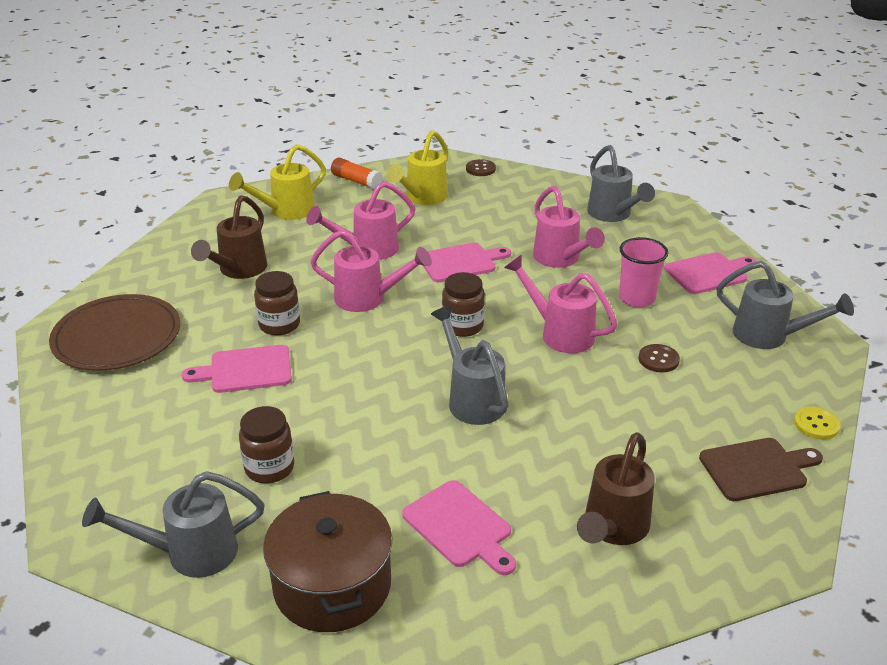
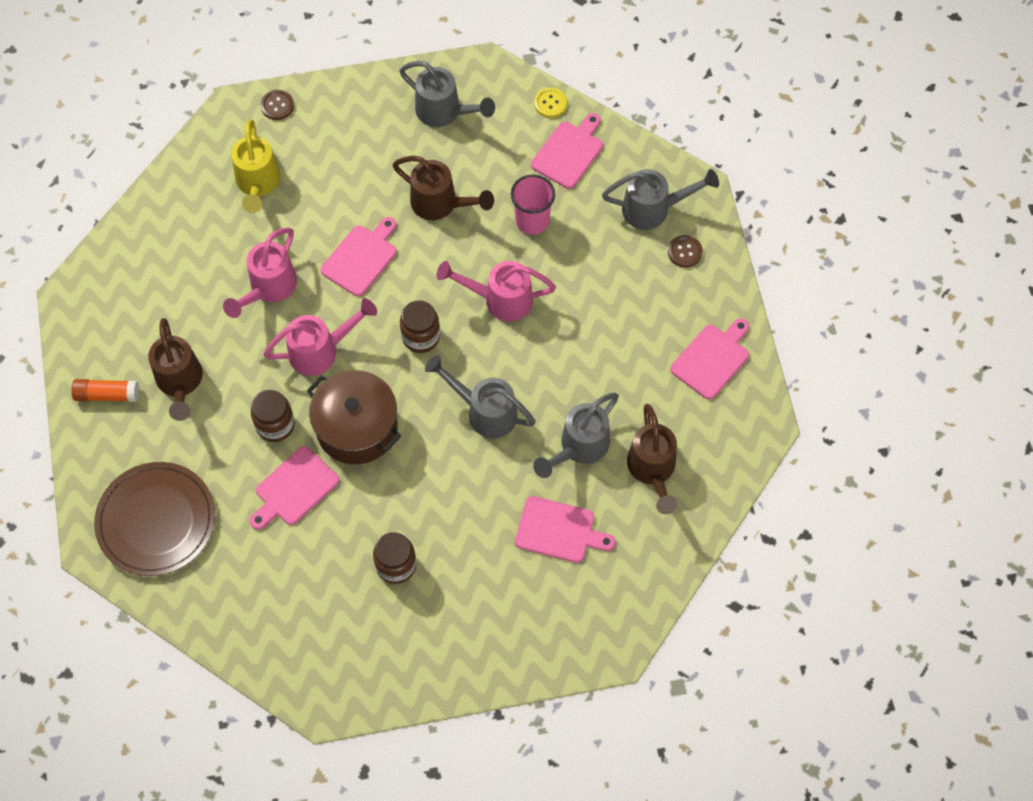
camera: 35 degrees left, 30 degrees up
grey watering can [82,471,265,578] -> grey watering can moved to [533,393,619,478]
yellow watering can [229,144,326,220] -> none
brown pot [263,491,392,632] -> brown pot moved to [307,370,401,464]
orange glue stick [331,158,383,190] -> orange glue stick moved to [71,379,139,402]
pink watering can [533,186,605,268] -> brown watering can [393,156,494,220]
brown button [639,344,680,372] -> brown button moved to [668,235,703,268]
brown cutting board [699,438,823,501] -> pink cutting board [670,318,749,400]
yellow button [794,406,841,440] -> yellow button moved to [534,88,567,118]

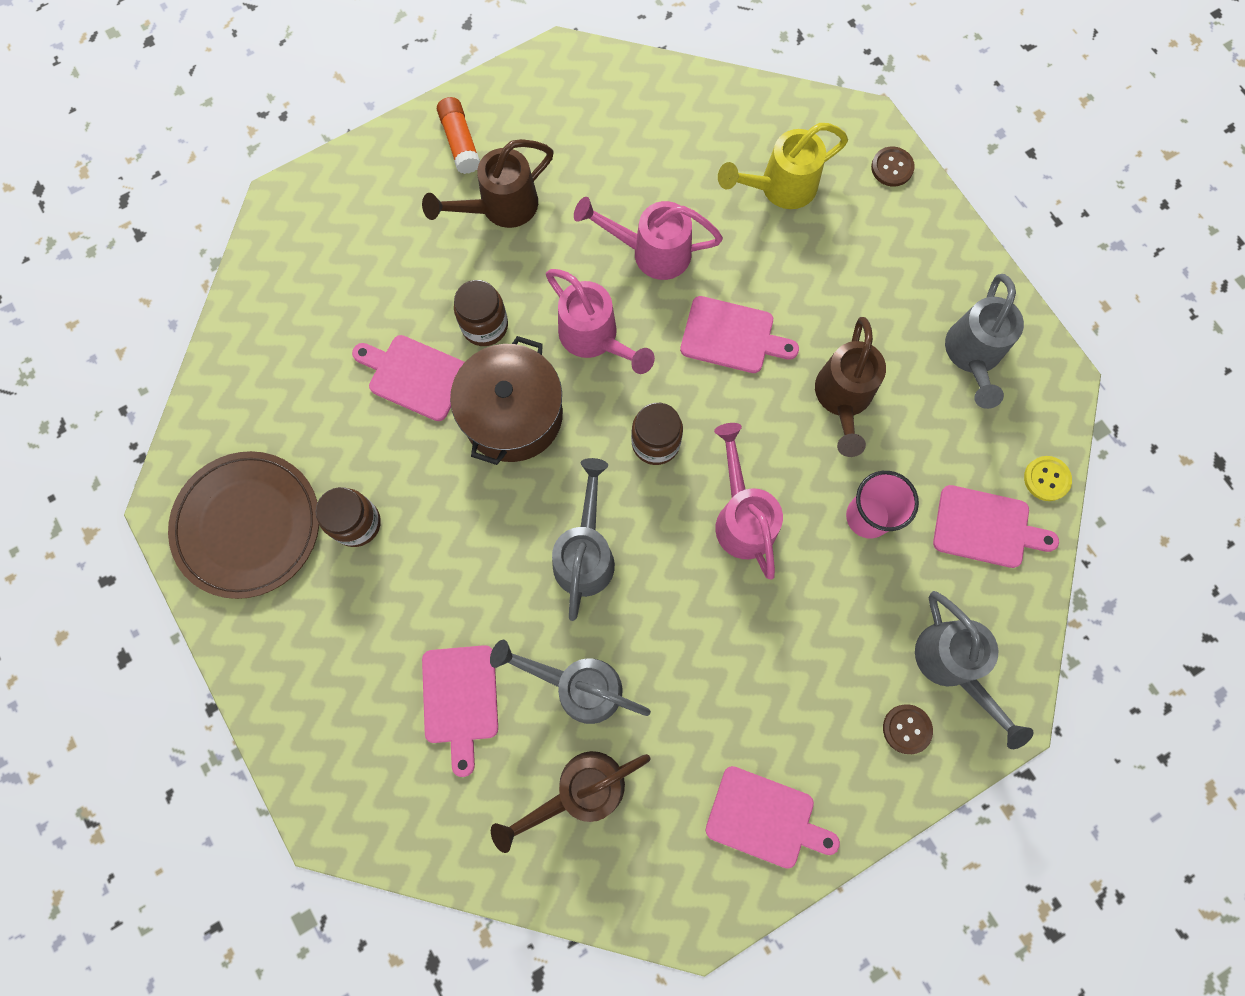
camera: 70 degrees right, 10 degrees up
brown plate [94,462,215,576] -> brown plate moved to [168,451,319,599]

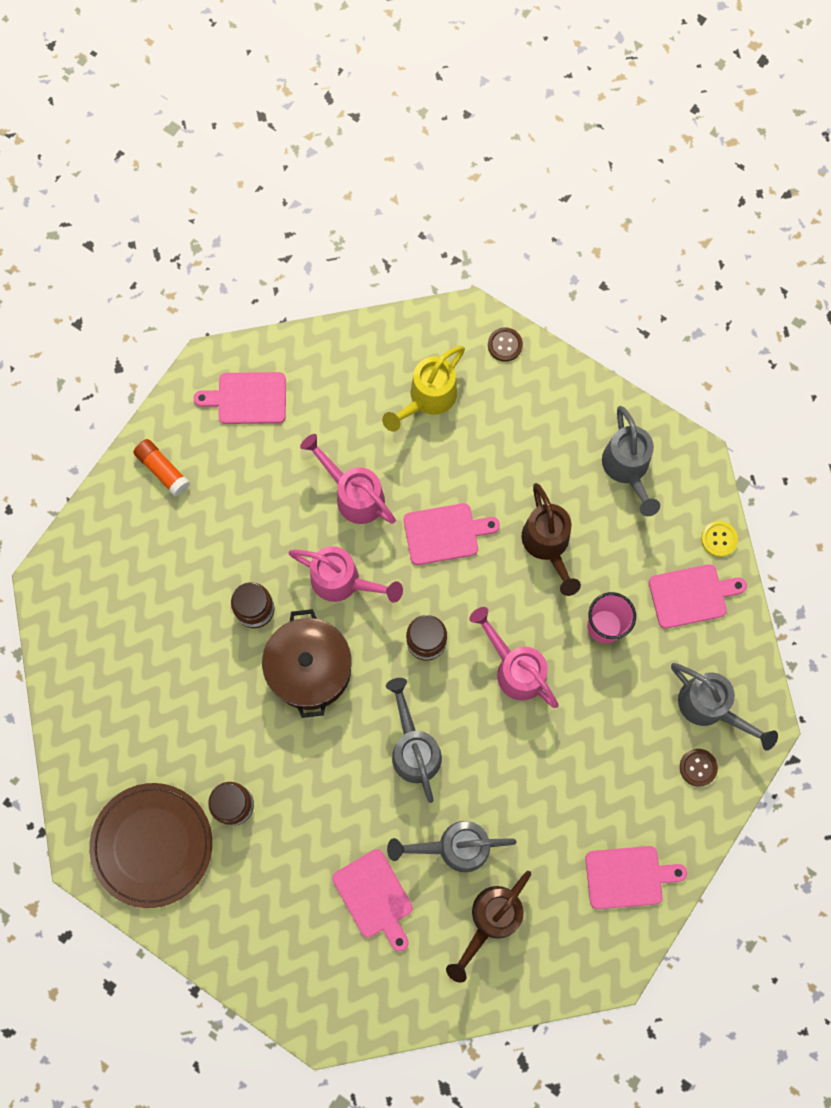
camera: 25 degrees left, 0 degrees up
pink cutting board [352,335,465,421] -> pink cutting board moved to [193,372,286,424]
brown watering can [422,139,554,228] -> none
pink watering can [574,197,723,280] -> pink watering can turned 60 degrees clockwise [300,434,396,524]

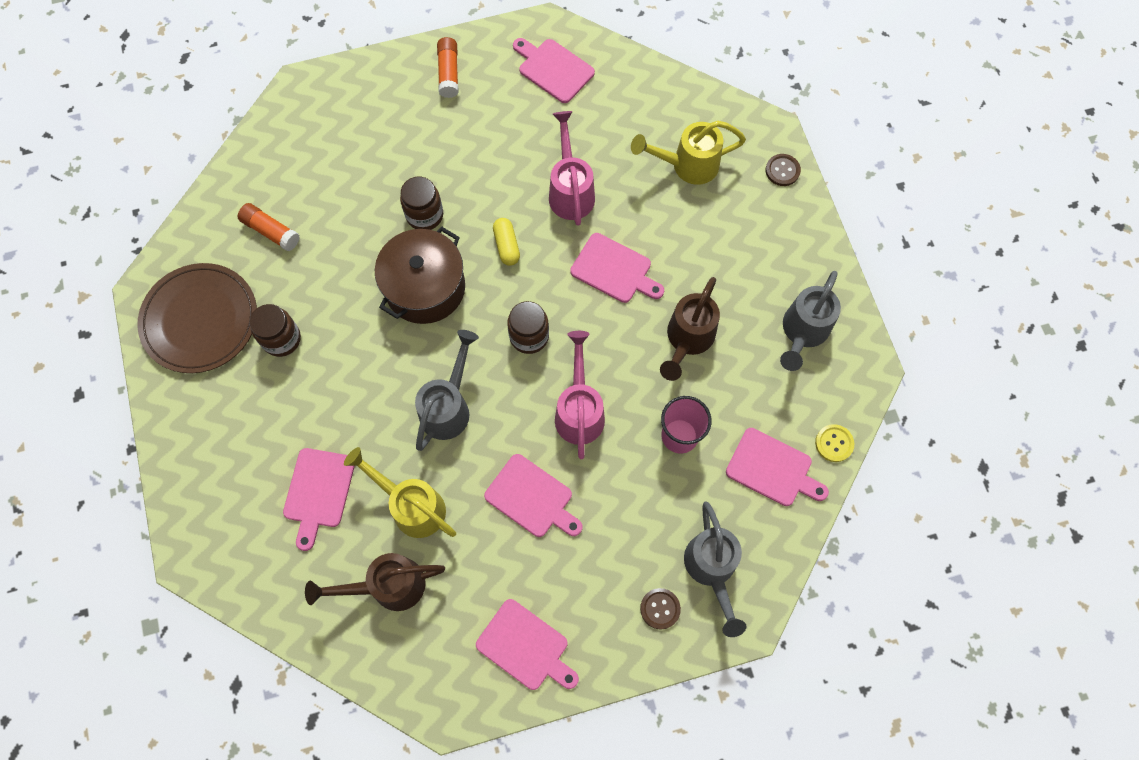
camera: 40 degrees right, 5 degrees down
pink watering can [288,546,403,603] -> yellow capsule [493,218,520,266]
grey watering can [387,821,516,872] -> yellow watering can [344,447,456,538]
none -> orange glue stick [238,203,299,251]
none -> pink cutting board [484,454,582,537]

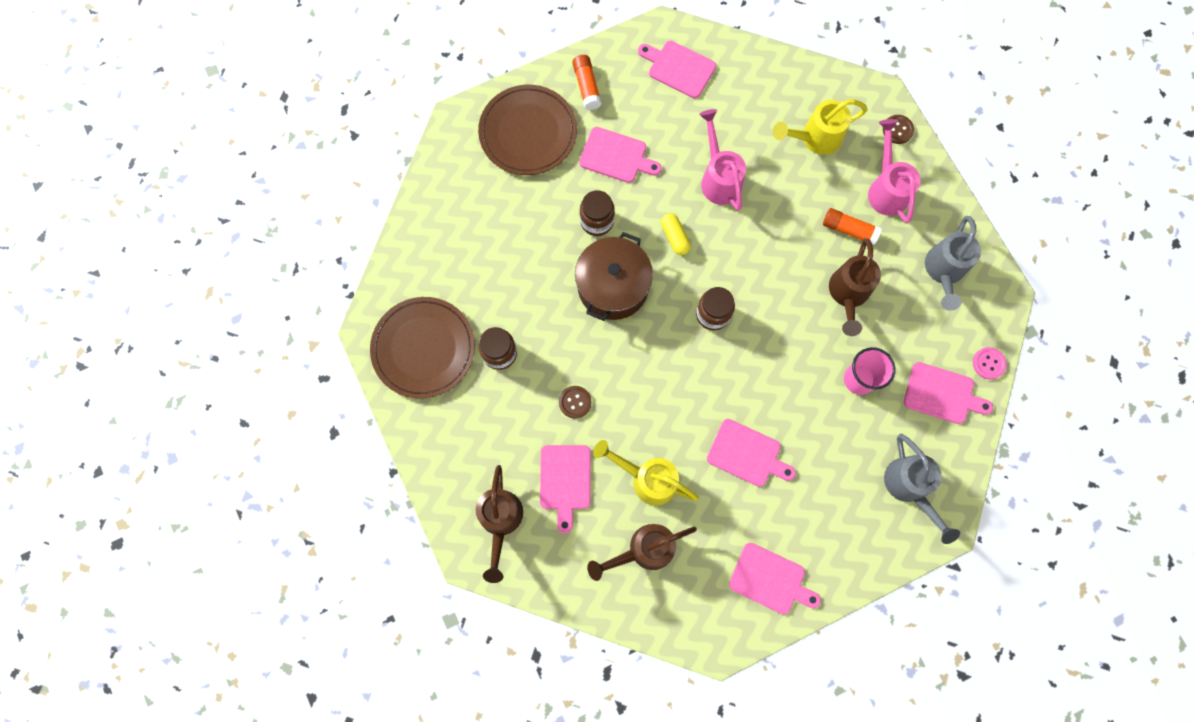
camera: 10 degrees left, 5 degrees up
orange glue stick [238,203,299,251] -> orange glue stick moved to [823,208,882,245]
grey watering can [415,330,479,451] -> none
pink watering can [555,331,605,459] -> pink watering can moved to [868,119,921,223]
pink cutting board [570,233,664,303] -> pink cutting board moved to [579,127,662,183]
brown button [640,588,681,630] -> brown button moved to [559,386,592,419]
yellow button [815,424,854,462] -> pink button [973,347,1007,379]
none -> brown watering can [476,465,523,583]
none -> brown plate [478,85,577,175]

